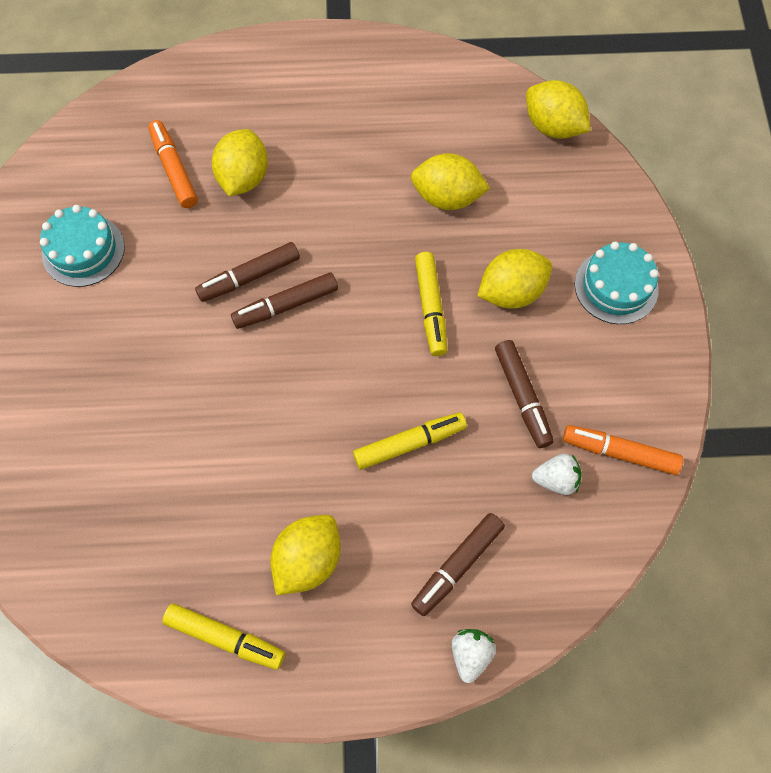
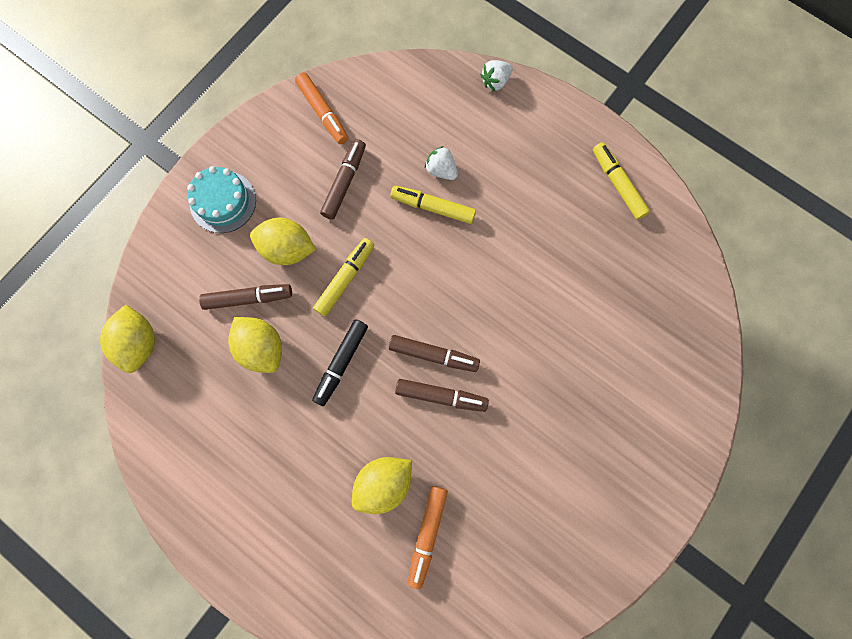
camera: 140 degrees left, 10 degrees up
turquoise cake [40,205,125,287] -> none
yellow lemon [270,515,340,595] -> none
brown marker [411,513,505,616] -> brown marker moved to [199,284,292,310]
white strawberry [532,453,582,495] -> white strawberry moved to [425,146,458,180]
none -> black marker [312,319,368,406]

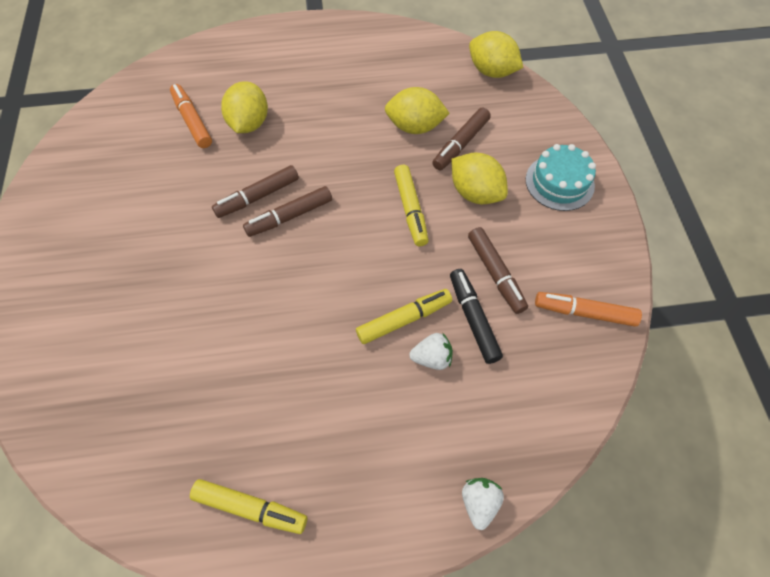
camera: 135 degrees right, 15 degrees down
yellow lemon [250,218,316,265] -> yellow lemon turned 75 degrees clockwise [452,153,508,204]
black marker [312,319,368,406] -> black marker moved to [450,269,503,364]

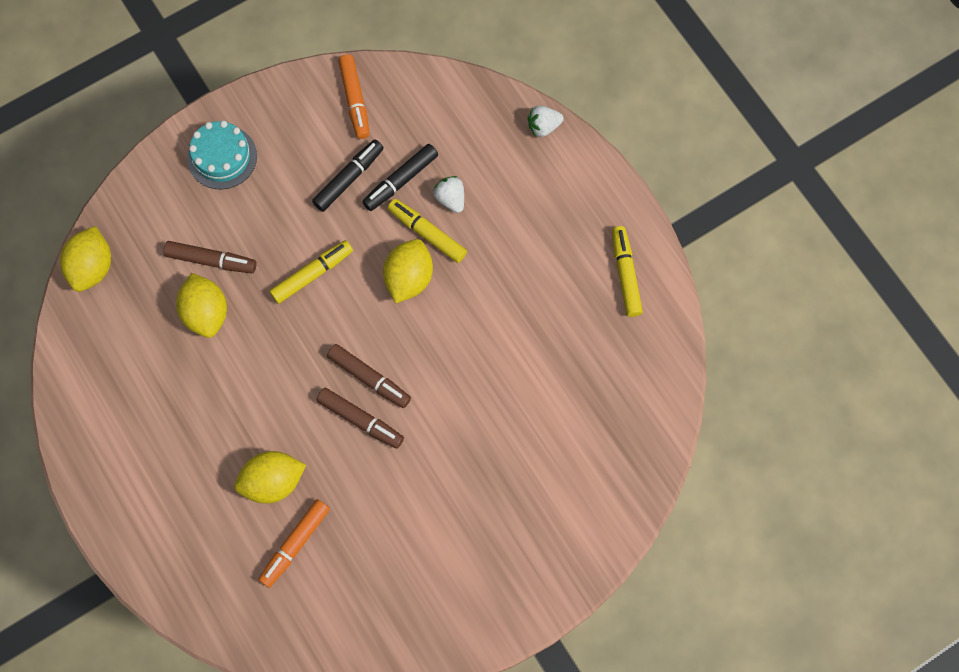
camera: 115 degrees left, 10 degrees up
yellow lemon [452,153,508,204] -> yellow lemon moved to [383,239,433,303]
brown marker [468,227,528,314] -> black marker [312,140,383,212]

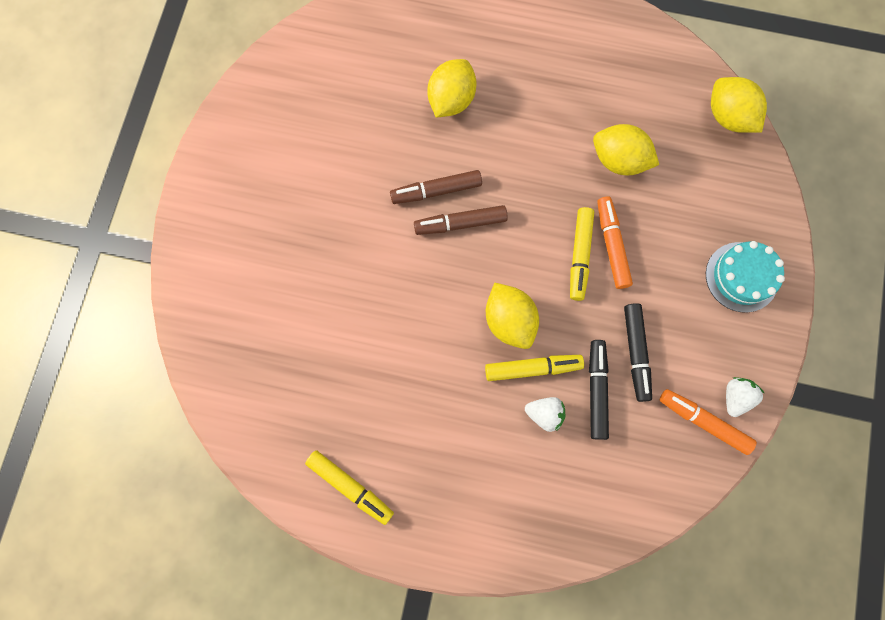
camera: 135 degrees right, 5 degrees up
brown marker [163,241,257,274] -> none
orange marker [258,499,330,588] -> orange marker moved to [597,196,633,289]
white strawberry [528,106,564,137] -> white strawberry moved to [726,377,765,417]

